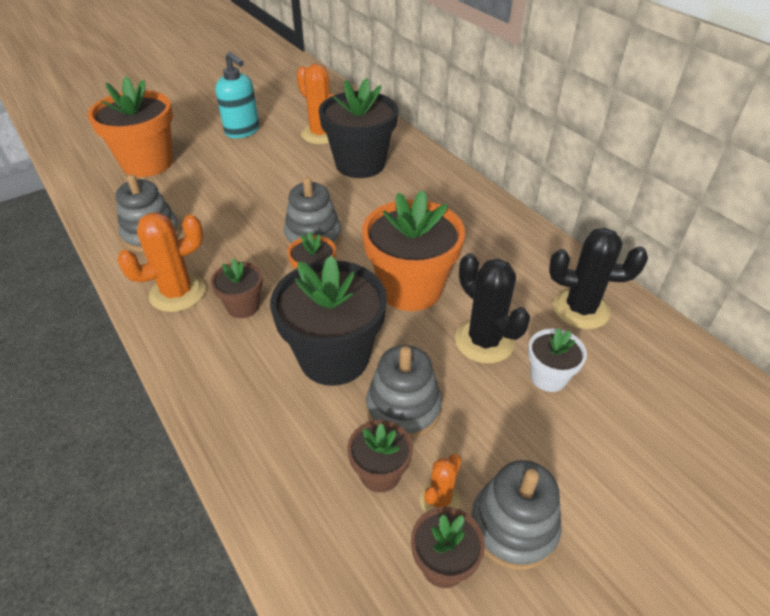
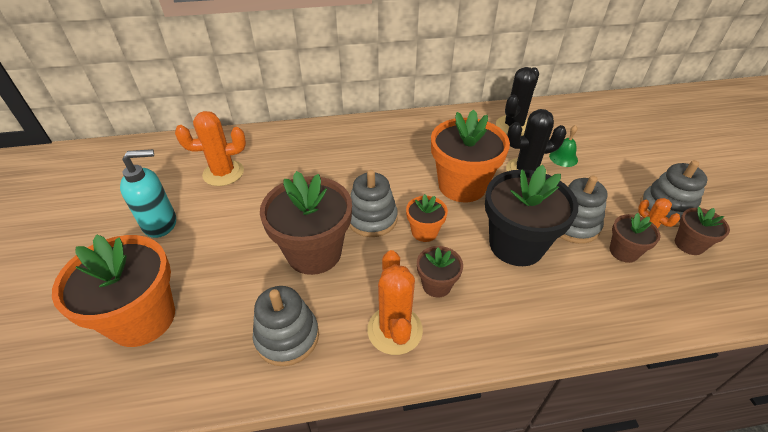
camera: 65 degrees left, 0 degrees up
black flower pot [319,78,398,178] -> none
white flower pot [528,328,587,392] -> green bell [549,125,578,167]
none -> brown flower pot [260,171,352,275]

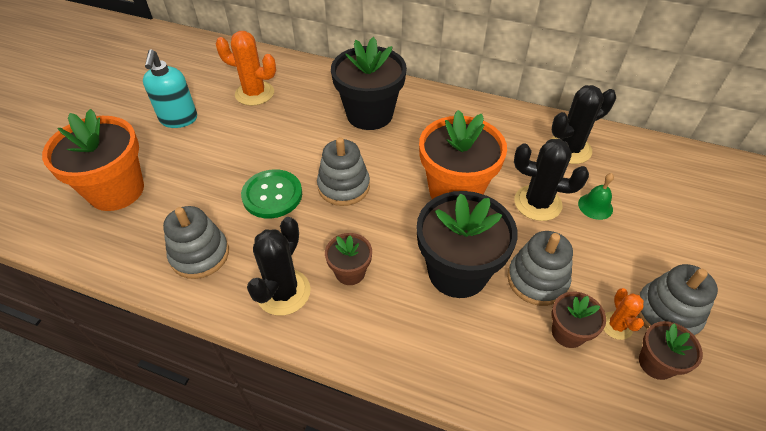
camera: 30 degrees right, 5 degrees up
turquoise soap dispenser [120,149,176,238] -> turquoise soap dispenser turned 75 degrees clockwise [143,49,197,128]
brown flower pot [260,171,352,275] -> green button [241,169,302,219]
orange cactus [367,250,423,355] -> black cactus [247,217,311,316]
orange flower pot [406,194,448,242] -> none
none -> black flower pot [331,37,407,130]

